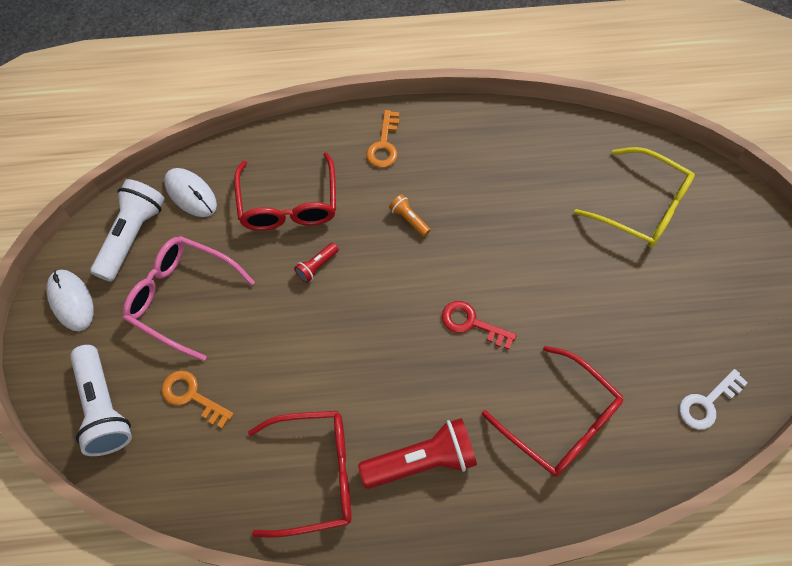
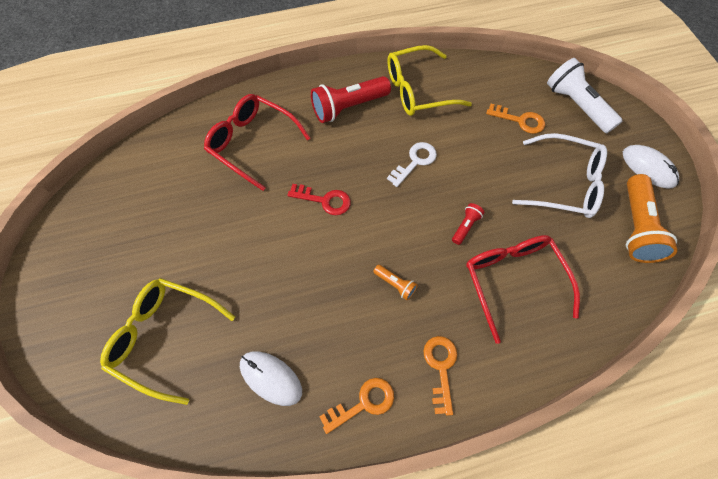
camera: 170 degrees right, 0 degrees up
white flashlight [90,179,165,282] -> orange flashlight [626,174,677,263]
pink glasses [123,236,255,361] -> white glasses [512,133,607,218]
white mouse [164,168,217,217] -> white mouse moved to [240,351,302,406]
red glasses [248,411,351,537] -> yellow glasses [388,45,472,116]
white key [680,369,748,430] -> white key moved to [387,142,437,187]
none -> orange key [319,378,394,434]

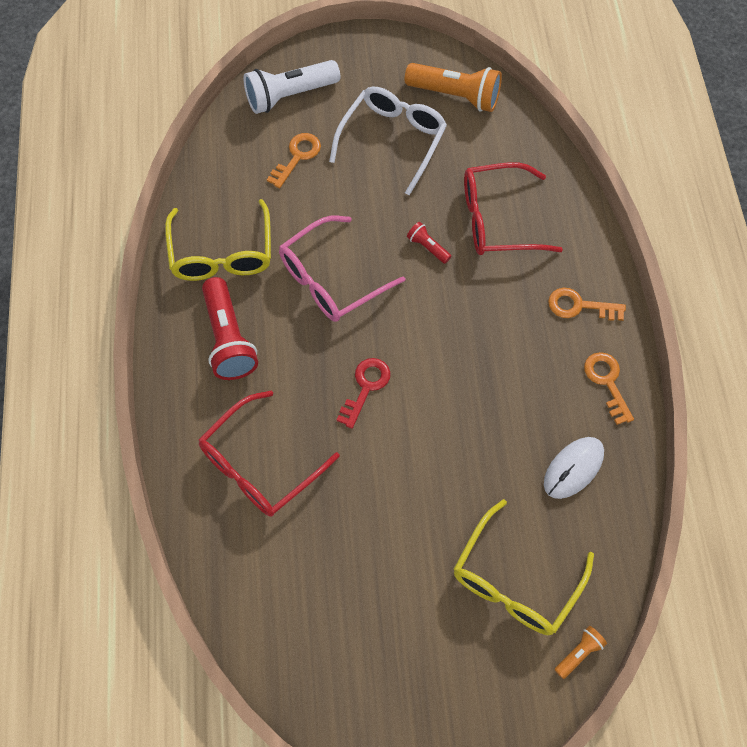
camera: 80 degrees left, 0 degrees up
orange flashlight [373,265,418,300] -> orange flashlight moved to [555,626,607,679]
white key [387,142,437,187] -> pink glasses [279,216,405,322]
white mouse [623,145,679,188] -> none

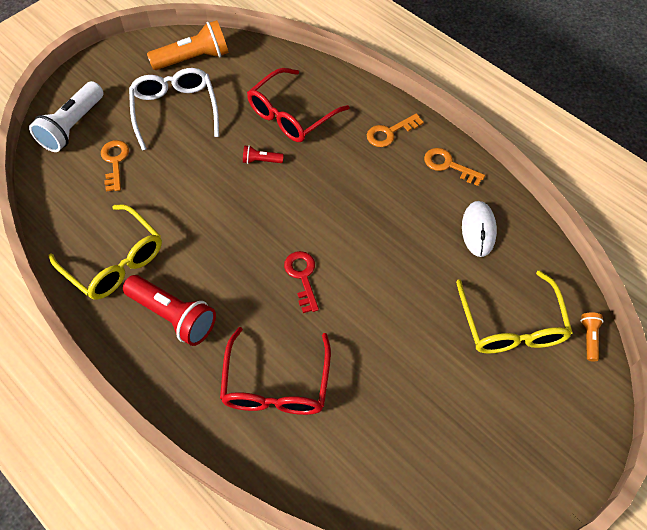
camera: 40 degrees left, 5 degrees down
pink glasses [279,216,405,322] -> none

